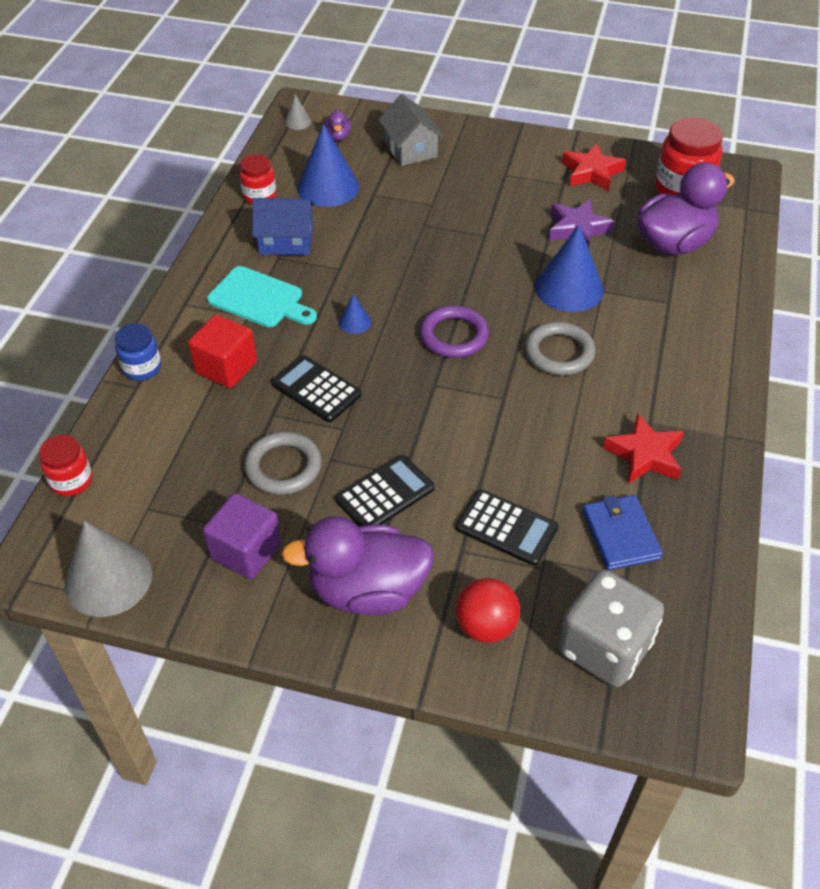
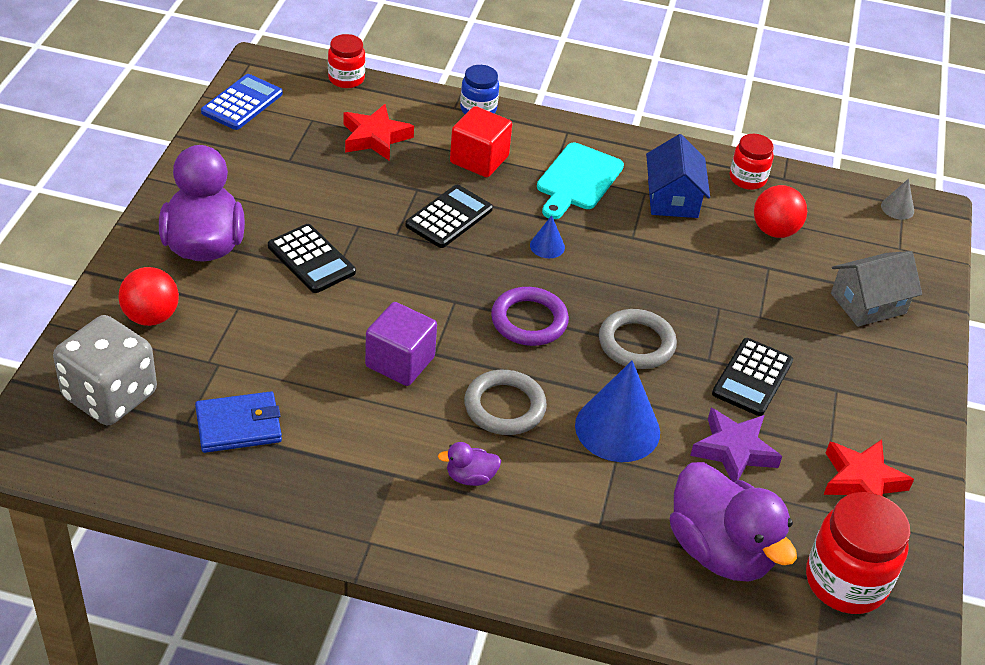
camera: 85 degrees right, 5 degrees down
grey cone [64,521,152,617] -> blue calculator [201,74,283,130]
purple cube [203,493,282,579] -> purple cube moved to [365,302,437,386]
grey ring [244,432,322,495] -> grey ring moved to [599,309,677,369]
blue cone [297,124,359,207] -> red ball [754,185,807,238]
purple duck [324,110,351,141] -> purple duck moved to [438,442,501,486]
black calculator [456,489,559,566] -> black calculator moved to [712,338,793,416]
red star [603,413,684,483] -> red star moved to [343,104,414,161]

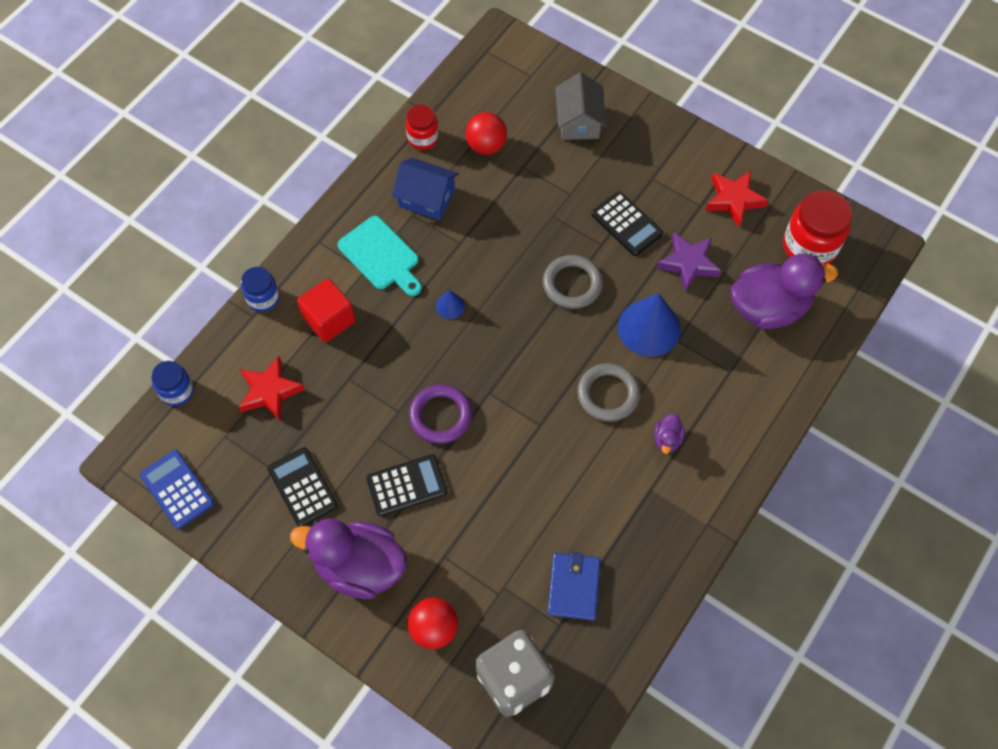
camera: 65 degrees left, 20 degrees up
red jar [328,34,365,88] -> blue jar [151,361,194,406]
purple cube [365,302,437,386] -> none
black calculator [406,185,493,248] -> black calculator moved to [267,447,338,527]
purple ring [491,287,569,346] -> purple ring moved to [409,384,472,444]
grey cone [881,178,914,220] -> none

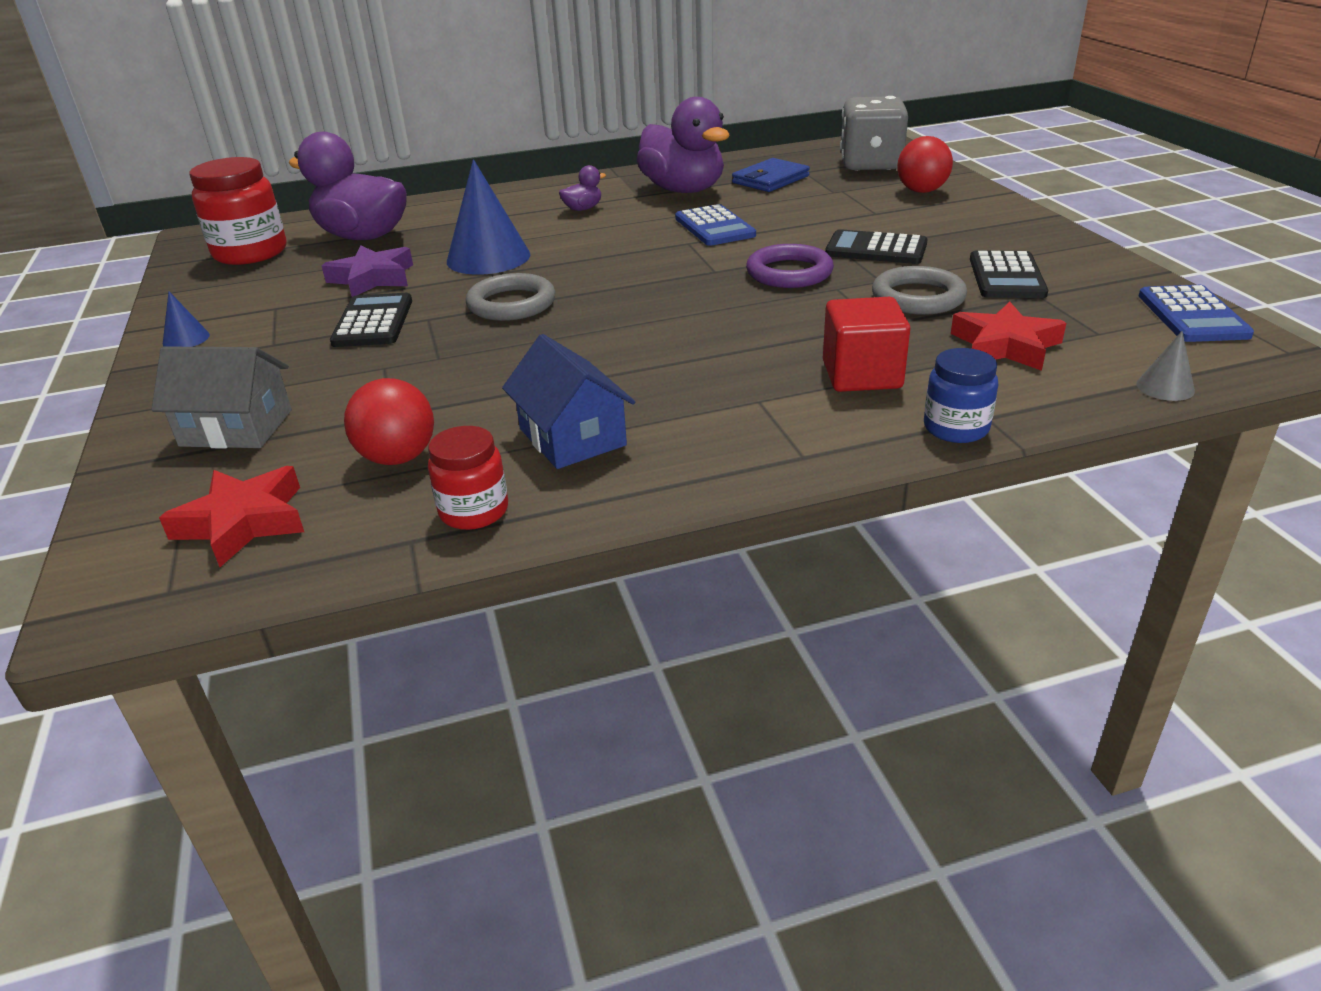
camera: 140 degrees left, 30 degrees down
blue jar [151,361,194,406] -> grey cone [1136,331,1195,401]
purple duck [290,518,407,599] -> purple duck moved to [636,97,730,193]
turquoise cutting board [337,216,422,296] -> none
blue cone [436,290,465,319] -> blue cone moved to [163,291,210,347]
grey house [555,72,606,140] -> grey house turned 60 degrees clockwise [151,346,292,449]
grey ring [577,363,640,422] -> grey ring moved to [872,266,967,315]
red star [705,171,768,227] -> red star moved to [159,466,304,567]
none -> blue calculator [675,204,756,246]

